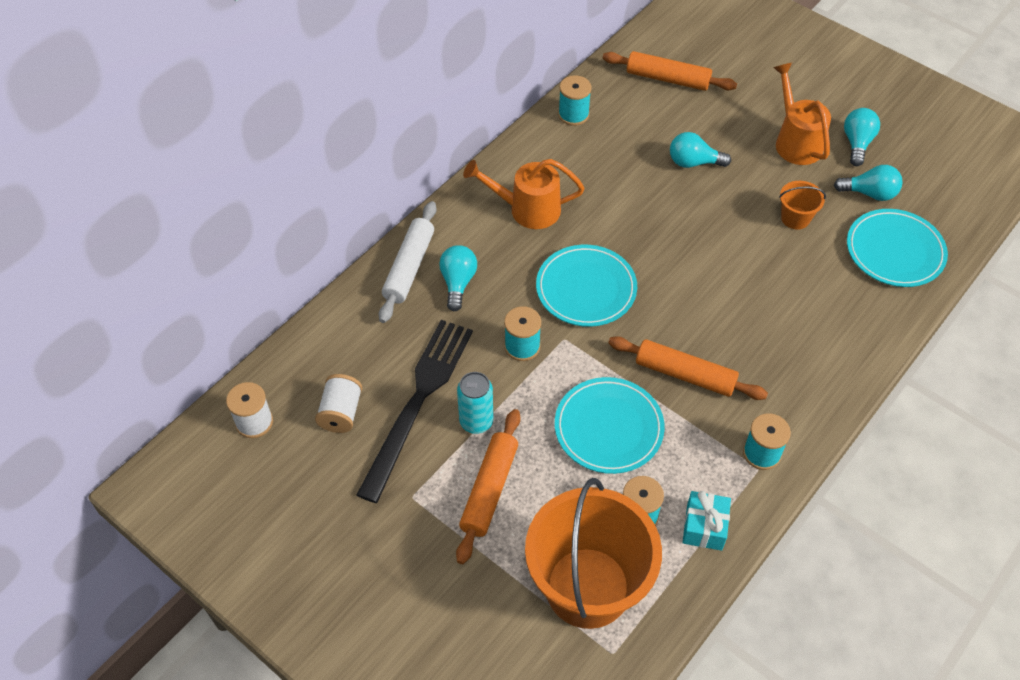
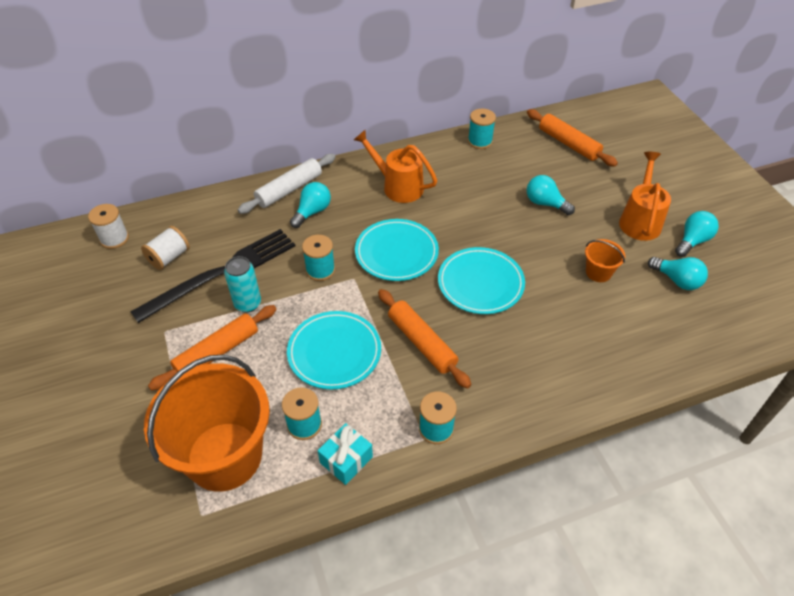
camera: 30 degrees right, 5 degrees down
turquoise plate [847,209,948,287] -> turquoise plate moved to [438,247,525,314]

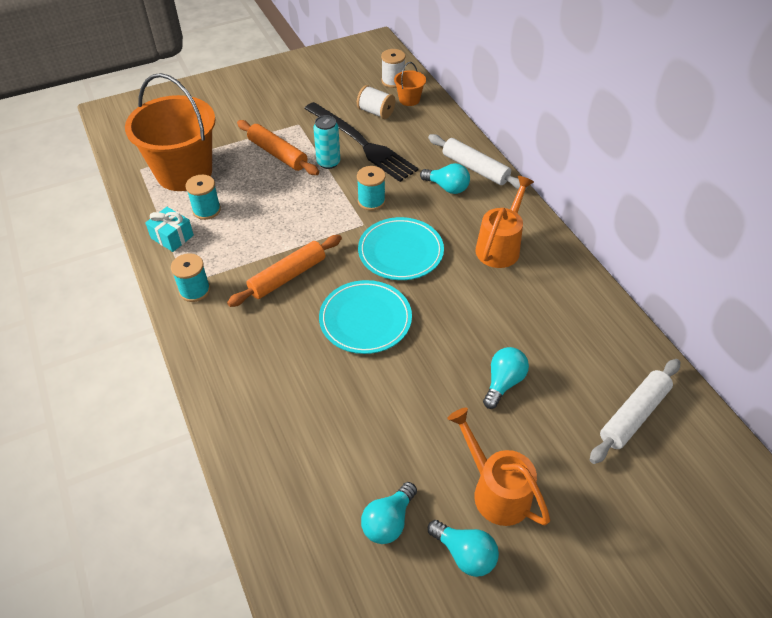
camera: 85 degrees right, 0 degrees up
turquoise plate [287,311,381,390] -> none
turquoise spool [468,109,496,149] -> none
orange rolling pin [527,109,618,167] -> white rolling pin [590,359,680,464]
orange bucket [585,239,625,282] -> orange bucket moved to [394,62,426,106]
orange watering can [619,152,671,241] -> orange watering can turned 135 degrees counterclockwise [447,408,550,526]

